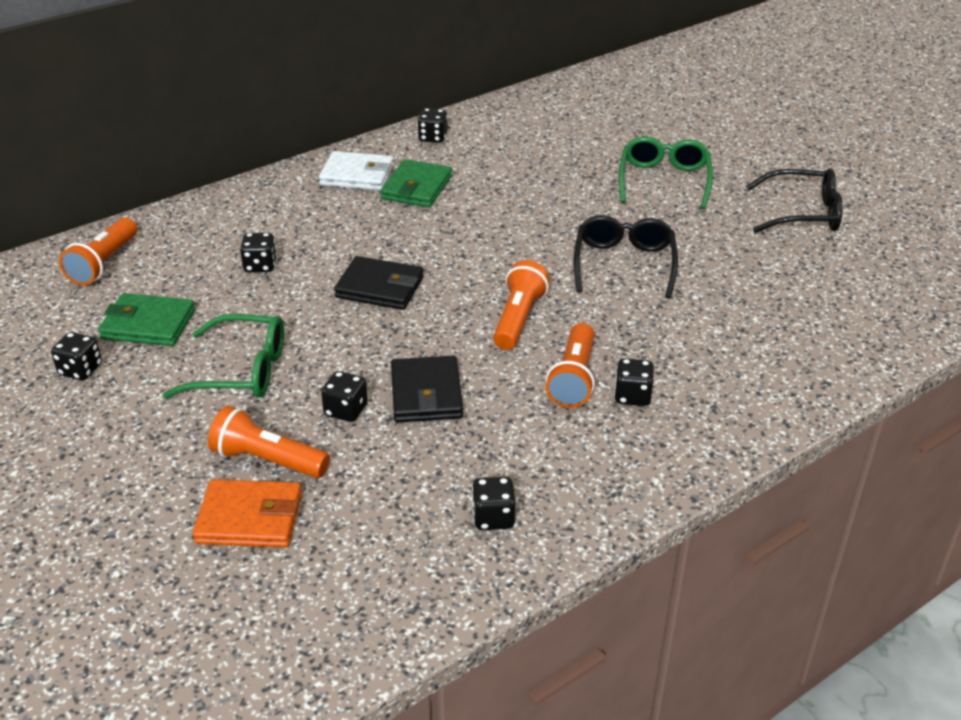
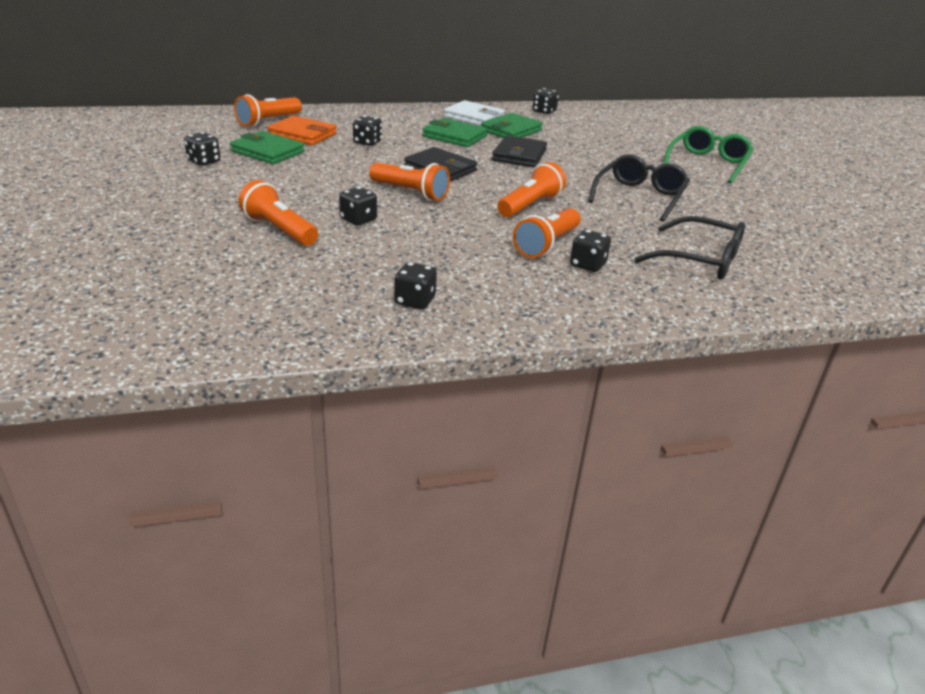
camera: 20 degrees right, 5 degrees down
green glasses [163,314,284,399] -> none
orange wallet [192,479,302,548] -> orange wallet moved to [267,115,337,145]
black wallet [391,356,463,423] -> black wallet moved to [492,135,547,168]
black glasses [746,168,843,233] -> black glasses moved to [634,216,745,280]
none -> orange flashlight [369,162,450,201]
none -> green wallet [422,118,488,147]

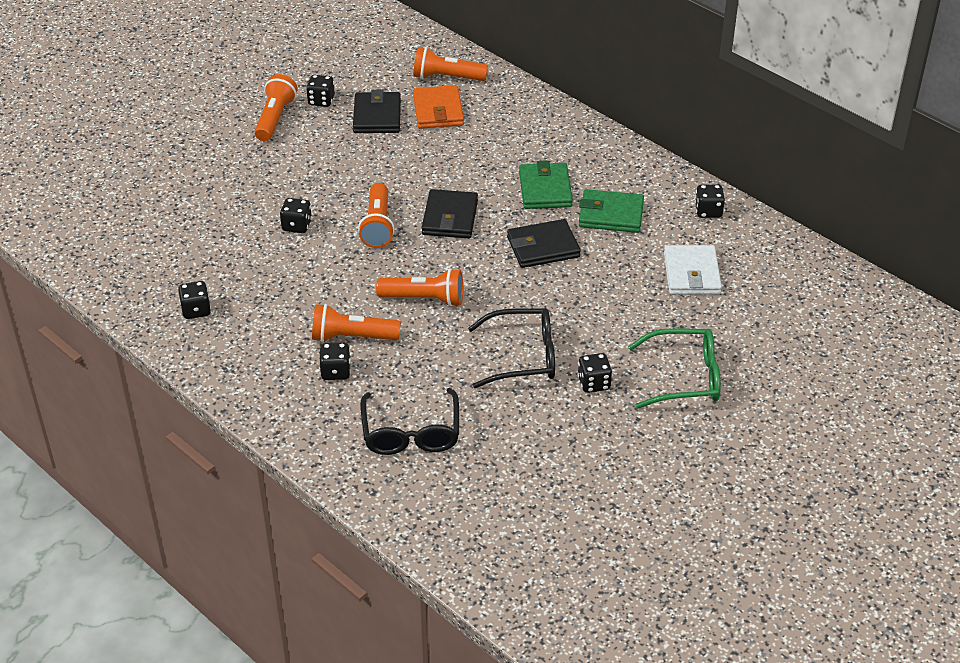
camera: 60 degrees right, 10 degrees up
green wallet [230,131,304,164] -> black wallet [353,89,401,133]
orange flashlight [238,180,318,246] -> orange flashlight moved to [255,74,297,141]
black dice [353,115,382,146] -> black dice moved to [578,353,612,393]
white wallet [444,100,505,127] -> white wallet moved to [664,245,722,295]

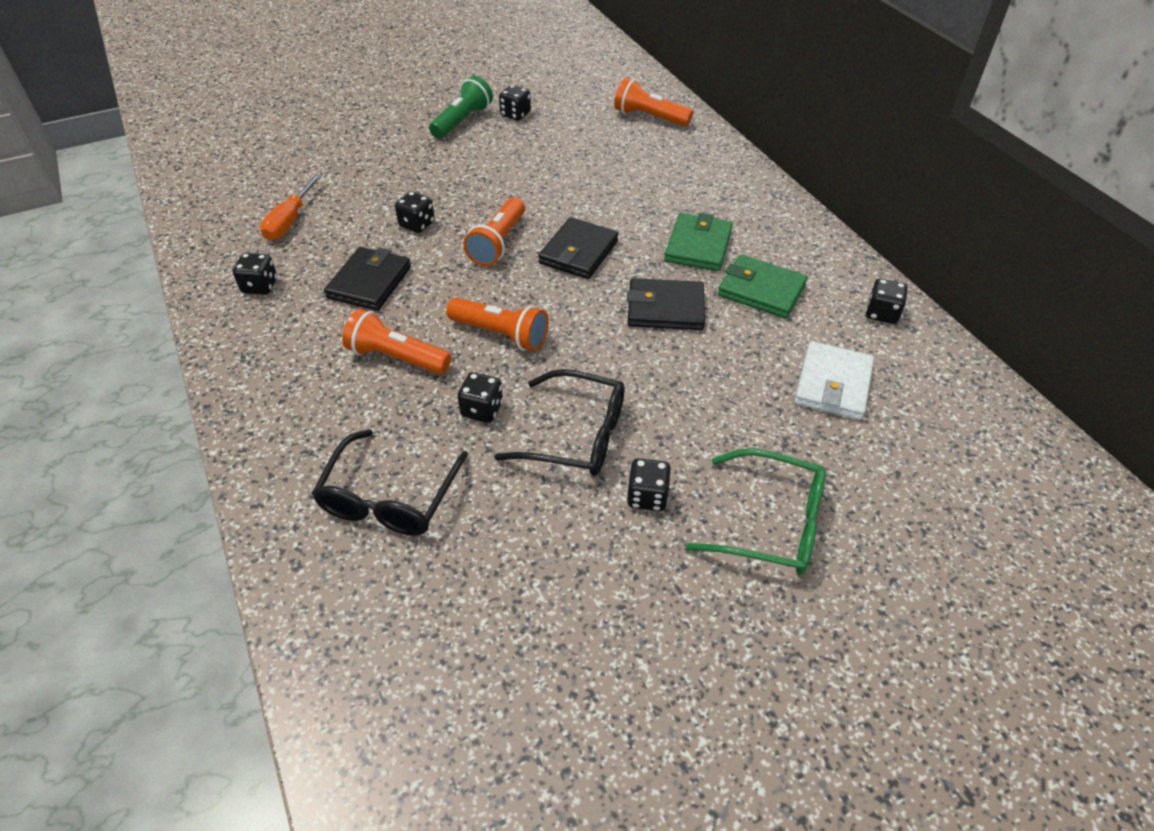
camera: 20 degrees right, 5 degrees up
orange flashlight [255,74,297,141] -> green flashlight [429,76,493,139]
black dice [319,343,351,380] -> black dice moved to [457,372,503,423]
black wallet [353,89,401,133] -> black wallet moved to [324,247,411,311]
orange wallet [413,85,464,129] -> none
none -> orange screwdriver [260,174,322,241]

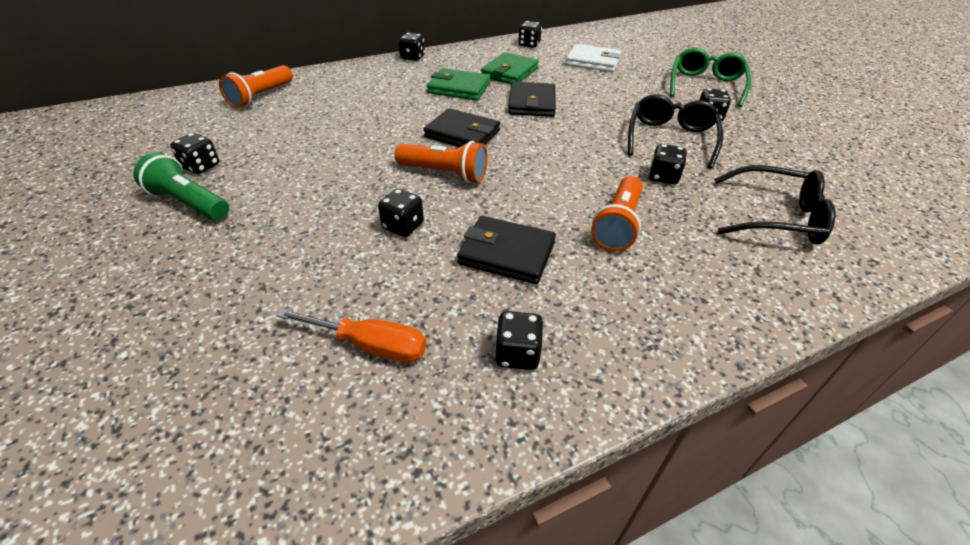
camera: 90 degrees left, 5 degrees down
orange flashlight [447,298,549,352] -> none
none -> black dice [399,33,425,61]

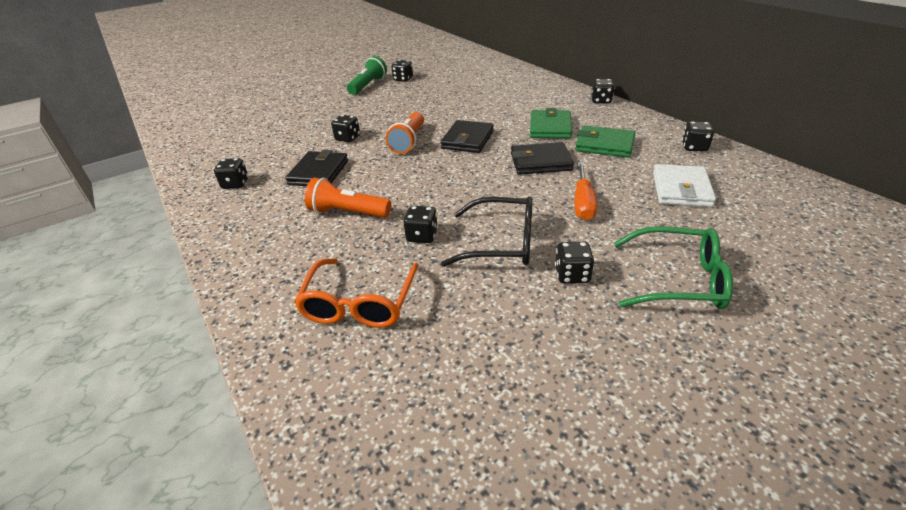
camera: 85 degrees right, 5 degrees down
orange flashlight [219,65,293,108] -> none
orange screwdriver [276,308,426,363] -> orange screwdriver moved to [575,162,597,220]
black glasses [714,165,836,244] -> orange glasses [294,259,419,328]

